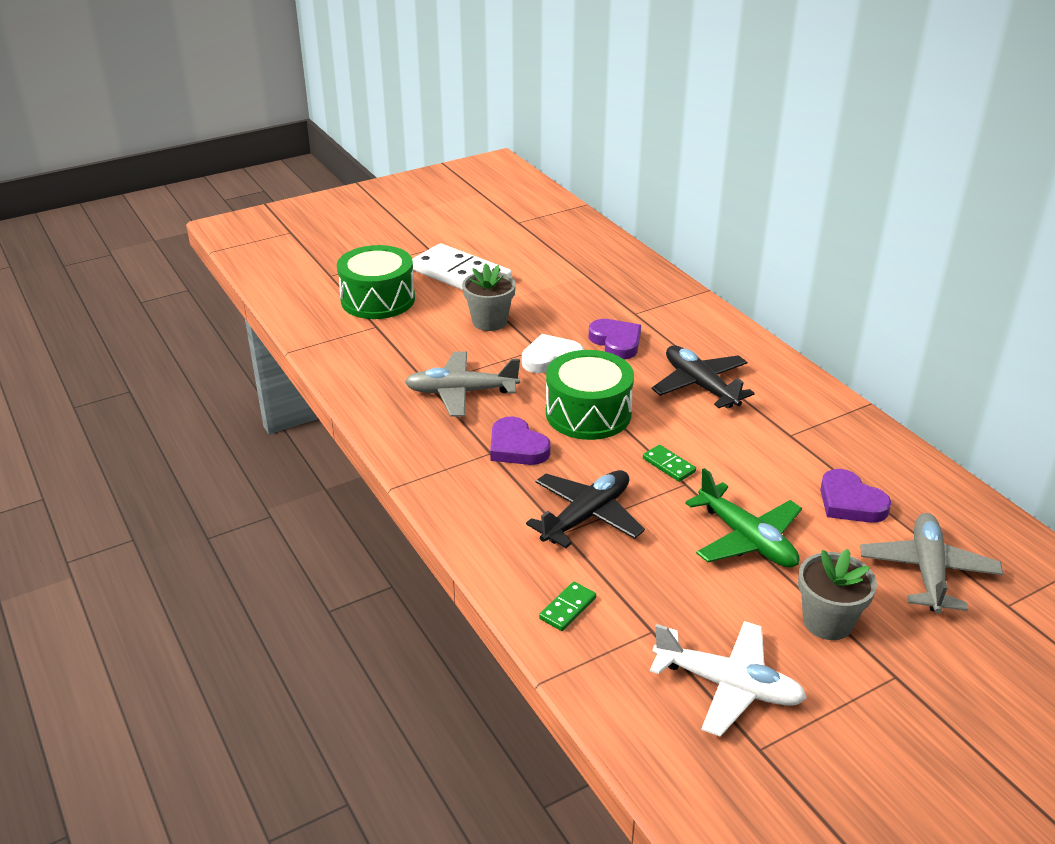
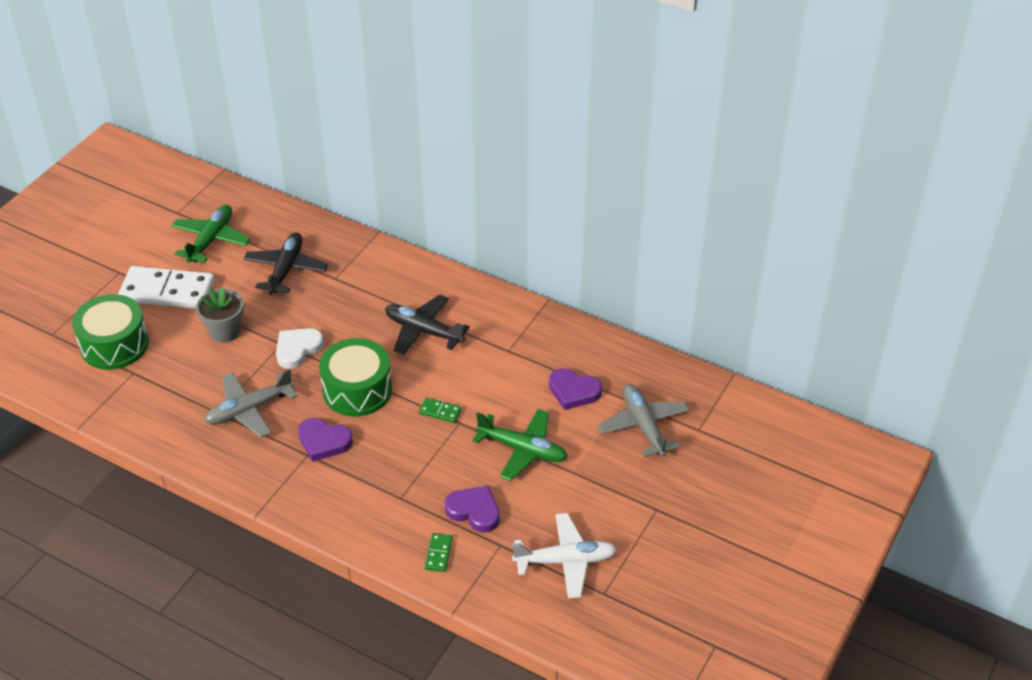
camera: 30 degrees left, 10 degrees up
black plane [526,470,645,548] -> black plane moved to [244,232,328,295]
purple heart [588,319,641,360] -> purple heart moved to [445,486,500,532]
grey flower pot [798,549,877,640] -> none
none -> green plane [171,205,251,263]

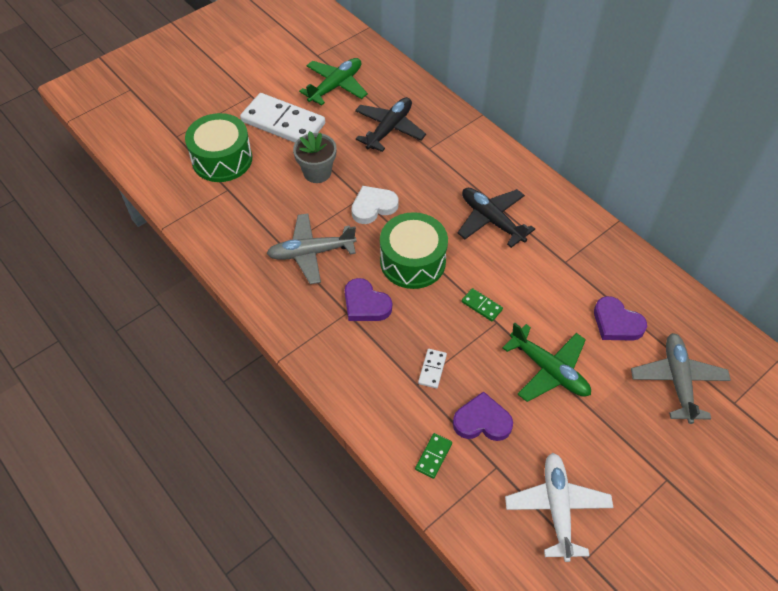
camera: 20 degrees right, 10 degrees up
purple heart [445,486,500,532] -> purple heart turned 45 degrees counterclockwise [453,391,513,441]
white plane [512,513,617,598] -> white plane turned 105 degrees counterclockwise [505,453,614,562]
none -> white domino [418,349,447,389]

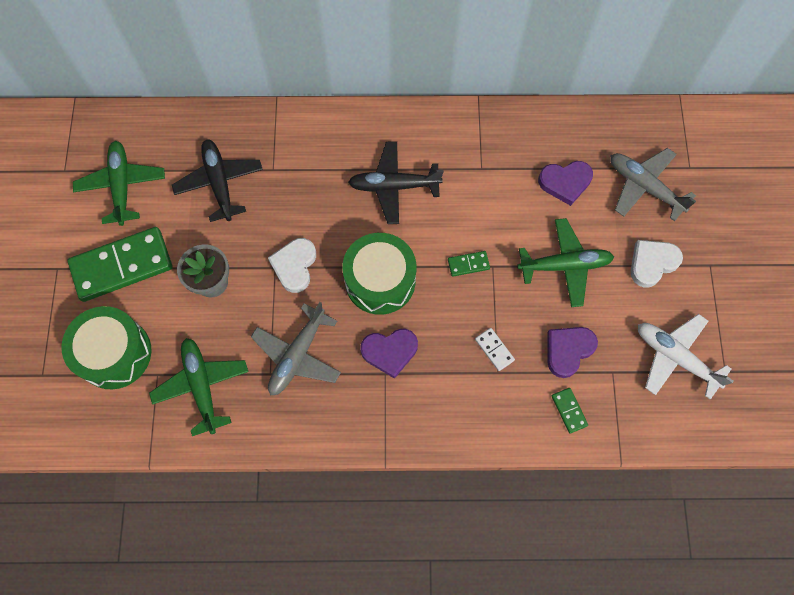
camera: 50 degrees left, 15 degrees up
white domino [240,93,325,143] -> green domino [67,227,173,302]
none -> green plane [149,338,249,436]
none -> white heart [630,240,683,287]

